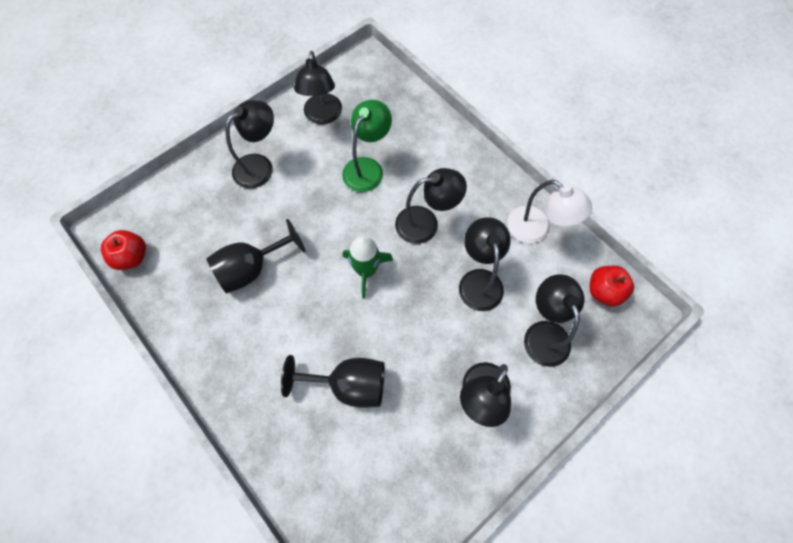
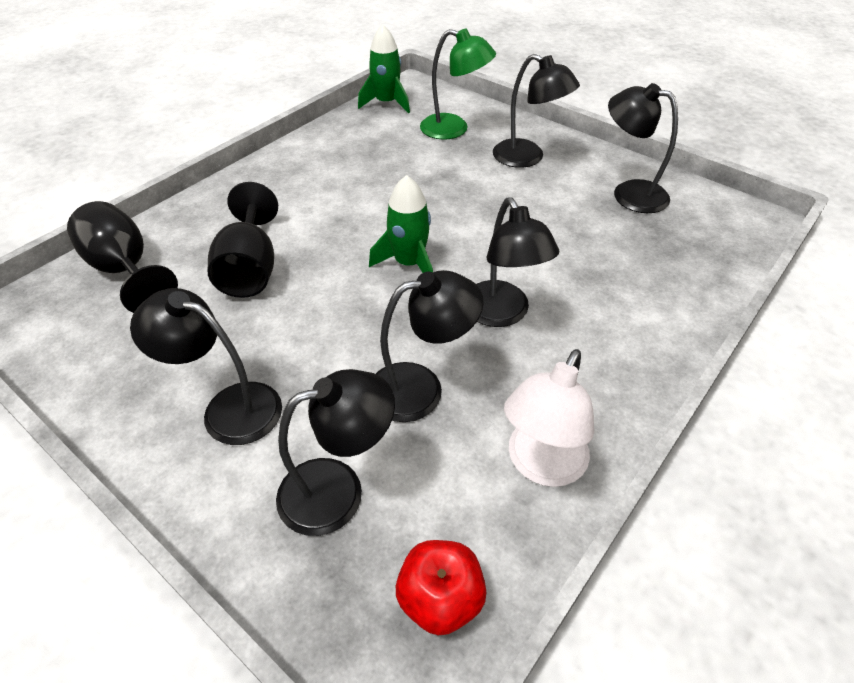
camera: 80 degrees right, 20 degrees down
red apple [101,230,146,270] -> green rocket [358,24,410,113]
black goblet [206,219,306,294] -> black goblet moved to [67,201,178,313]
black lamp [294,51,342,124] -> black lamp turned 45 degrees clockwise [608,83,678,213]
green lamp [342,100,392,192] -> green lamp moved to [420,28,496,140]

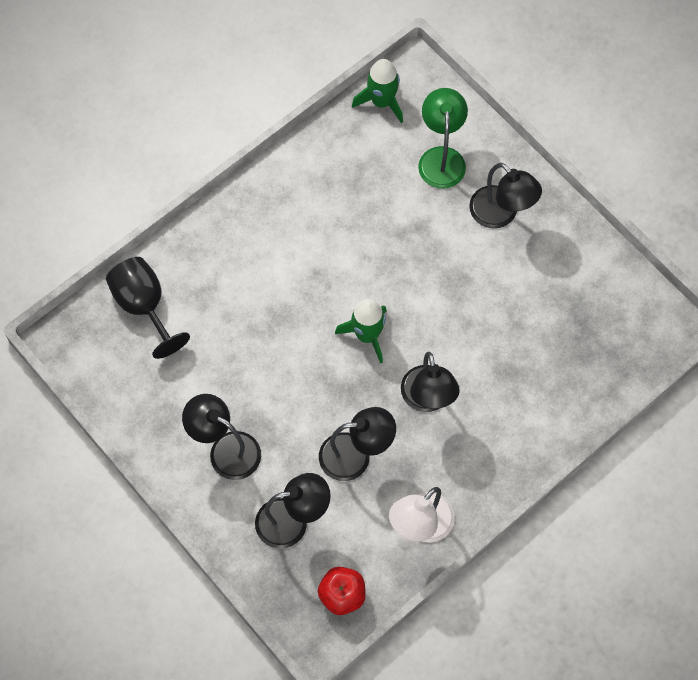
camera: 10 degrees right, 20 degrees up
black goblet [208,182,278,298] -> none
green lamp [420,28,496,140] -> green lamp turned 120 degrees counterclockwise [418,88,468,189]
black lamp [608,83,678,213] -> none

